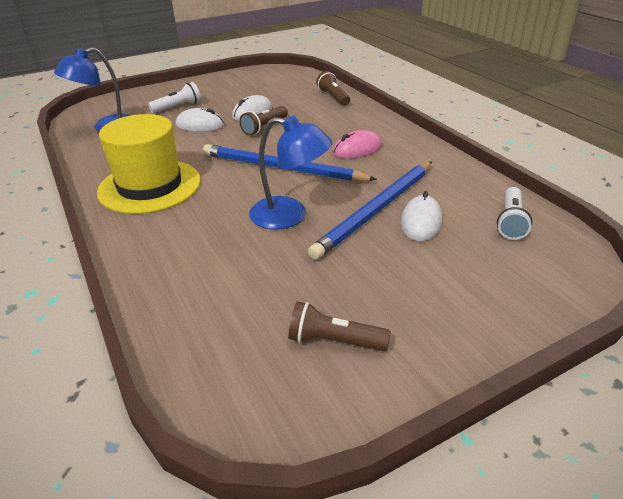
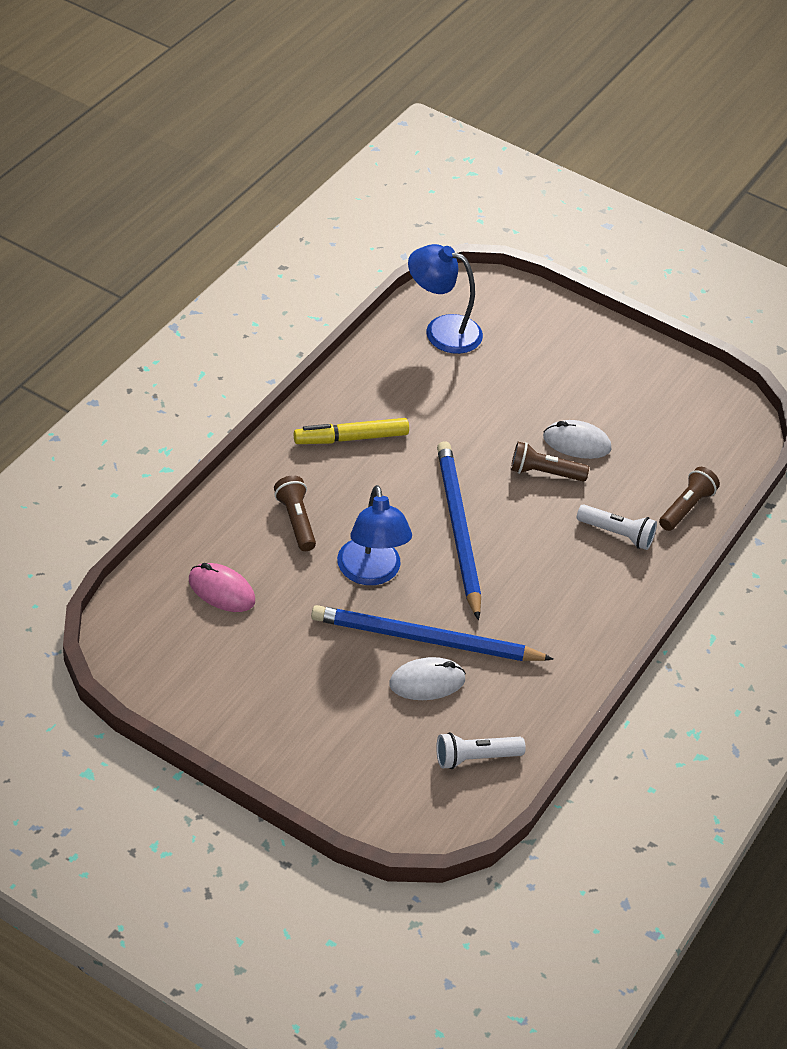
camera: 55 degrees right, 10 degrees up
yellow hat [97,114,201,214] -> yellow marker [294,418,409,444]
white flashlight [148,82,201,113] -> white flashlight moved to [577,504,657,550]
white mouse [176,108,224,132] -> none
brown flashlight [288,302,391,351] -> brown flashlight moved to [274,475,316,551]
pink mouse [332,130,382,159] -> pink mouse moved to [189,563,255,612]

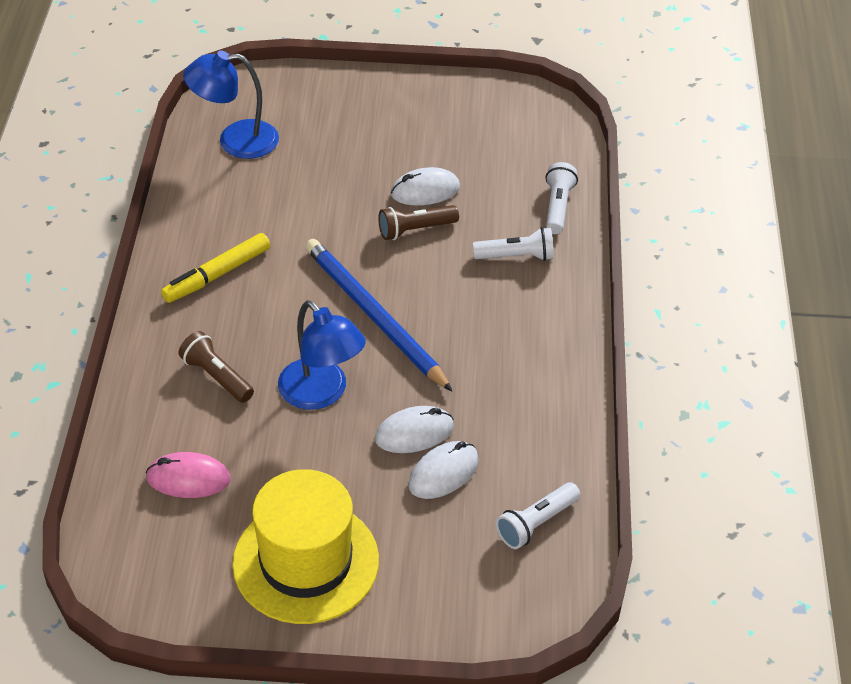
camera: 25 degrees left, 0 degrees up
blue pencil [311,605,553,661] -> white mouse [375,406,454,453]
brown flashlight [659,467,720,531] -> white flashlight [546,162,578,234]
none -> yellow hat [232,469,379,624]

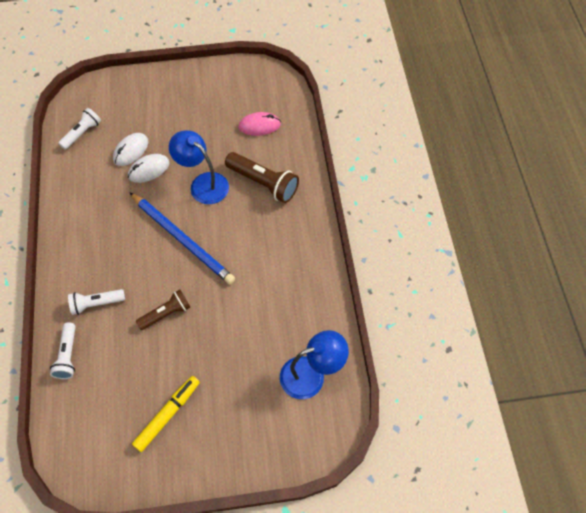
camera: 170 degrees right, 15 degrees up
yellow marker [161,233,270,303] -> yellow marker moved to [132,376,200,452]
brown flashlight [179,331,254,403] -> brown flashlight [225,152,299,203], size x1.57
yellow hat [232,469,379,624] -> none
white mouse [391,167,460,205] -> none

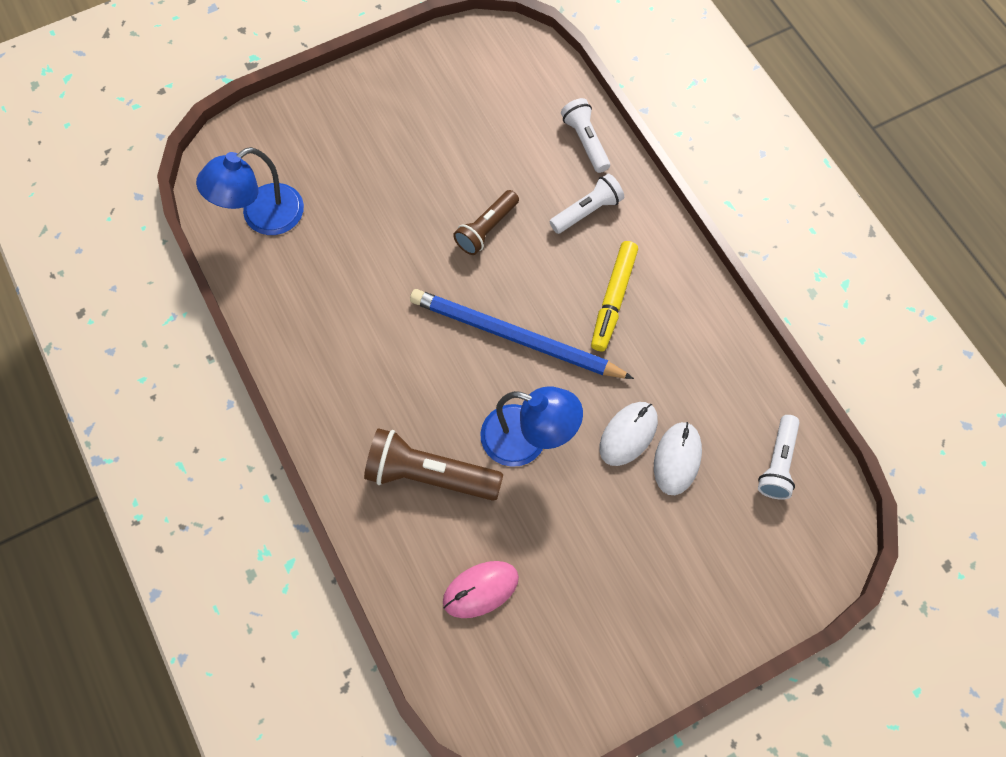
camera: 160 degrees right, 5 degrees up
yellow marker [132,376,200,452] -> yellow marker moved to [591,241,638,351]

